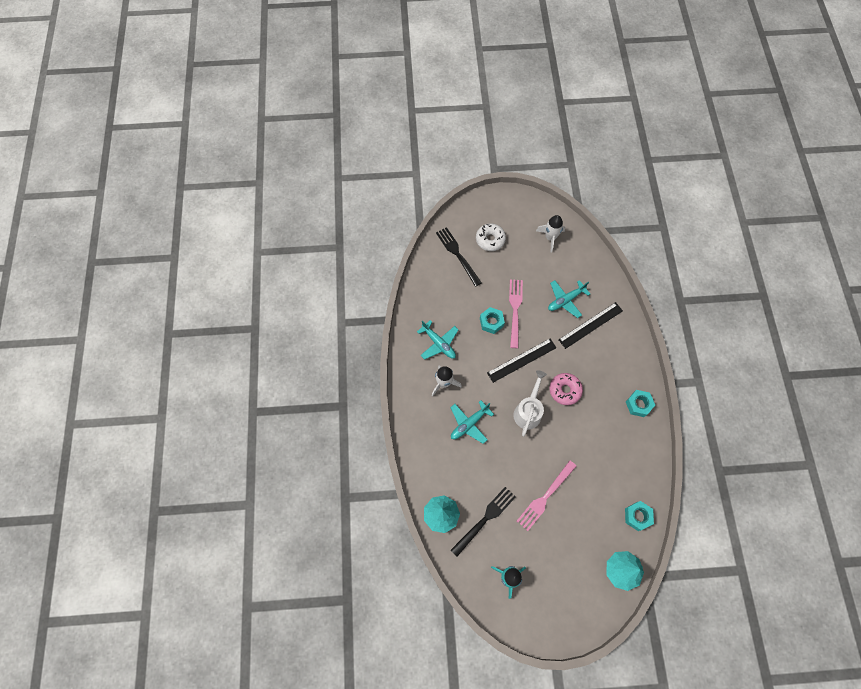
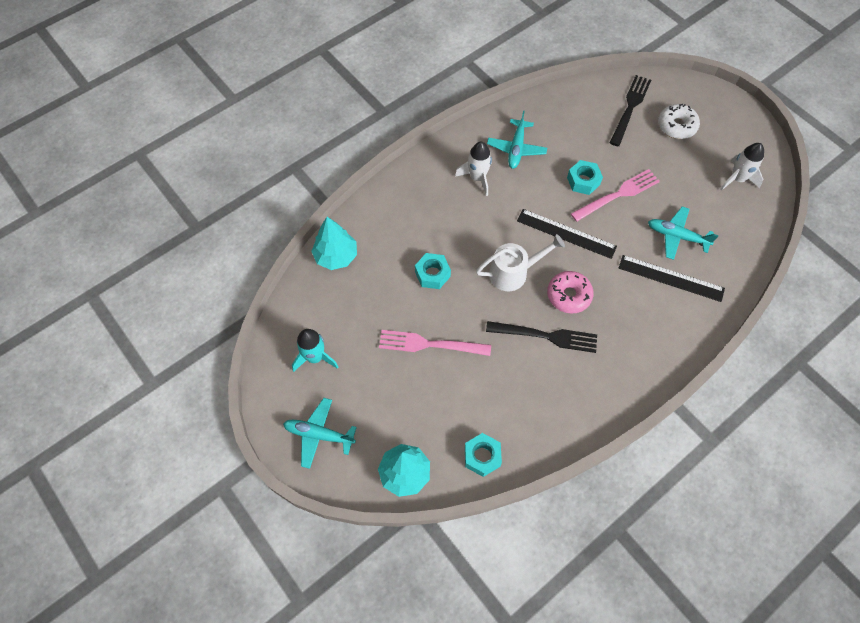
camera: 55 degrees right, 5 degrees down
turquoise plane [450,400,494,444] -> turquoise plane moved to [283,398,357,469]
black fork [450,487,516,557] -> black fork moved to [486,321,597,353]
turquoise nut [626,390,655,417] -> turquoise nut moved to [415,253,451,289]

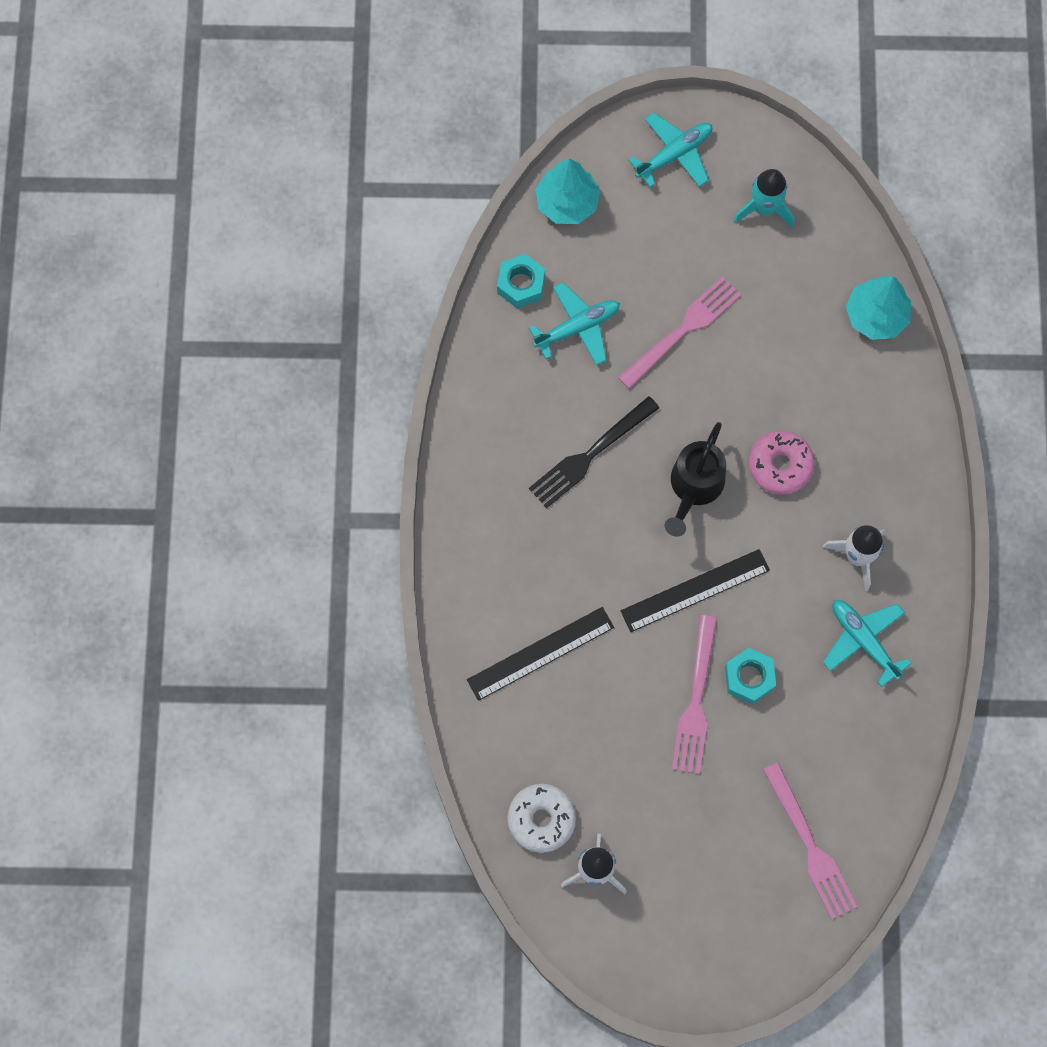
camera: 130 degrees right, 10 degrees up
turquoise nut [415,253,451,289] -> none
white watering can [476,234,565,291] -> black watering can [665,422,726,537]
pink donut [547,271,594,314] -> pink donut moved to [749,431,815,494]
black fork [610,75,651,146] -> pink fork [763,763,857,919]
turquoise plane [648,206,718,260] -> turquoise plane moved to [529,282,620,366]
white donut [658,104,700,139] -> white donut moved to [507,784,576,853]

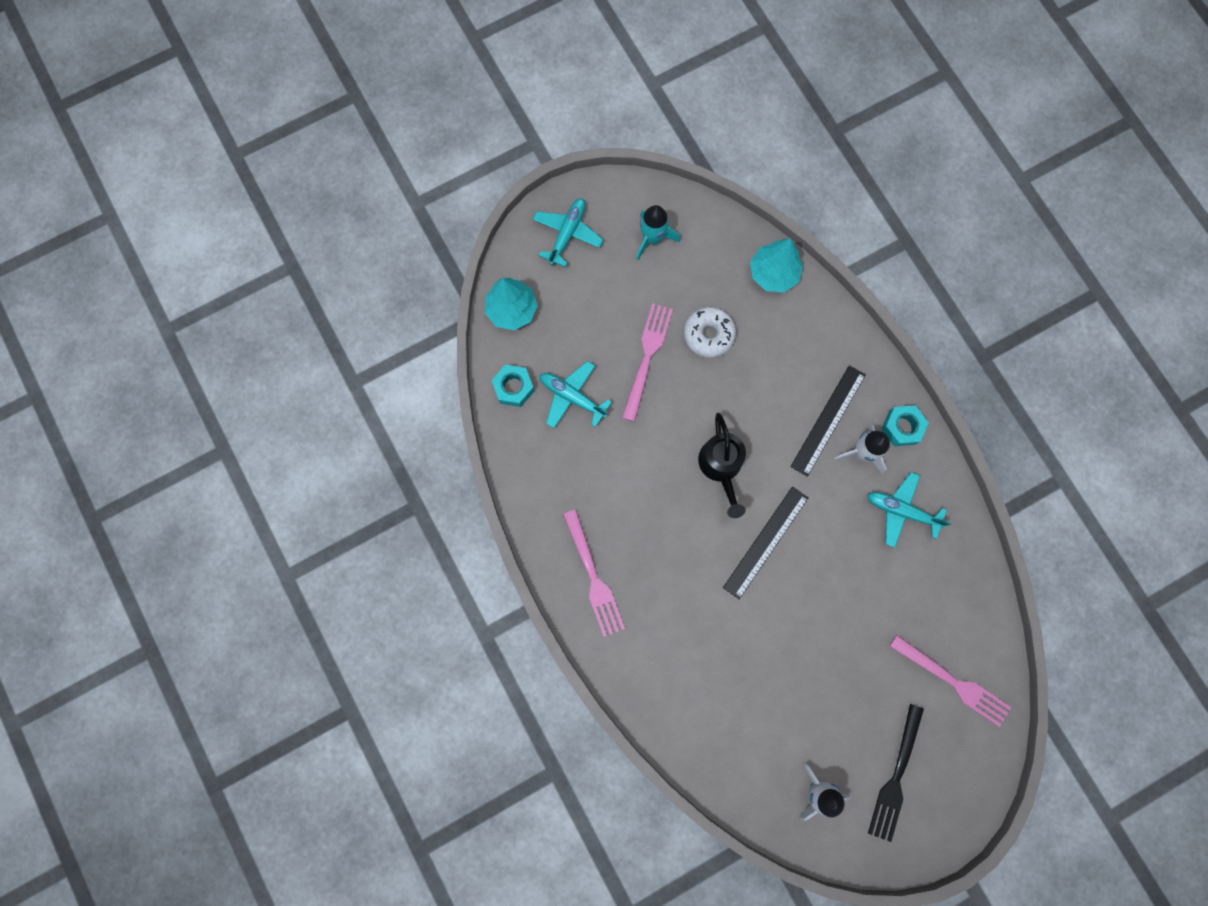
camera: 30 degrees left, 5 degrees up
black ruler [467,607,614,701] -> black ruler moved to [791,365,866,477]
white donut [507,784,576,853] -> white donut moved to [684,307,736,358]
turquoise plane [529,282,620,366] -> turquoise plane turned 90 degrees counterclockwise [540,361,612,428]
black fork [529,396,659,508] -> black fork moved to [868,704,924,842]
pink fork [672,615,717,774] -> pink fork moved to [563,510,625,637]
turquoise nut [725,648,776,705] -> turquoise nut moved to [881,405,929,446]
pink donut [749,431,815,494] -> none

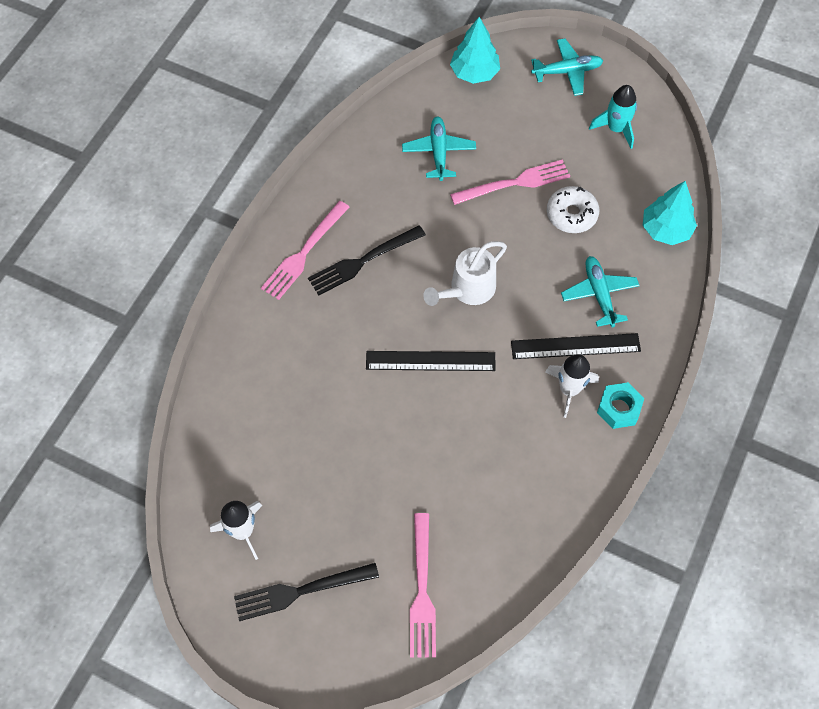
camera: 55 degrees right, 15 degrees down
turquoise nut [491,365,534,407] -> none
black watering can [698,413,746,518] -> white watering can [423,241,507,306]
turquoise plane [867,472,951,548] -> turquoise plane moved to [561,256,640,327]
none -> black fork [308,225,426,295]

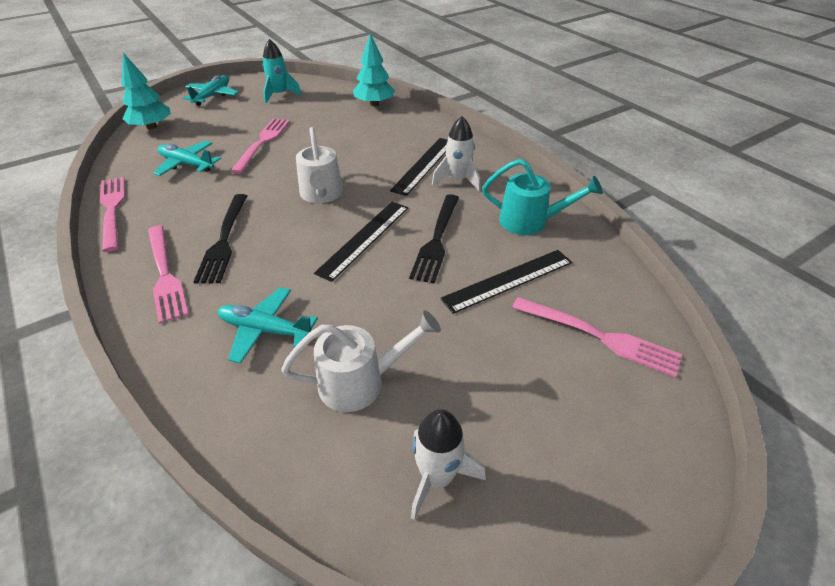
camera: 60 degrees left, 20 degrees down
black fork [234,563,379,621] -> black fork moved to [409,194,459,284]
white donut [547,186,599,233] -> none
turquoise plane [561,256,640,327] -> turquoise plane moved to [218,287,318,364]
turquoise nut [597,382,644,429] -> none
none -> pink fork [100,177,125,252]
none -> white watering can [281,311,441,412]
none -> black ruler [440,250,572,314]
none -> turquoise watering can [482,159,603,235]

